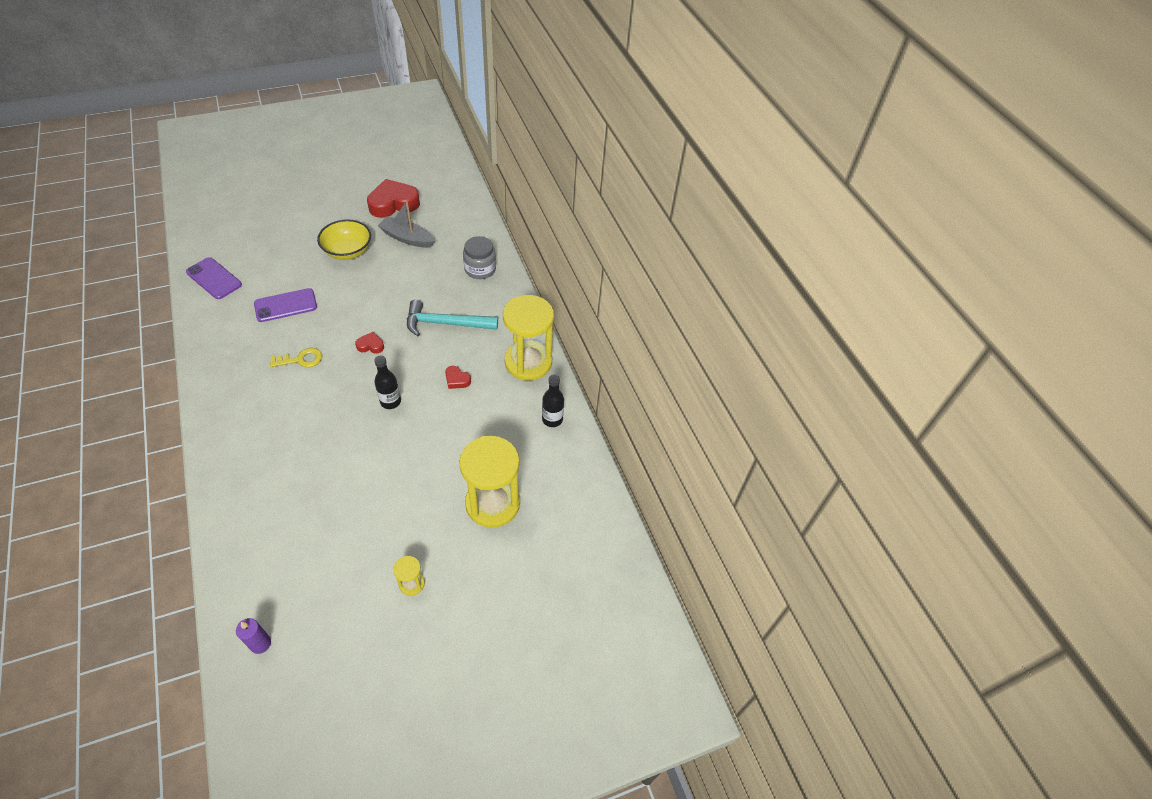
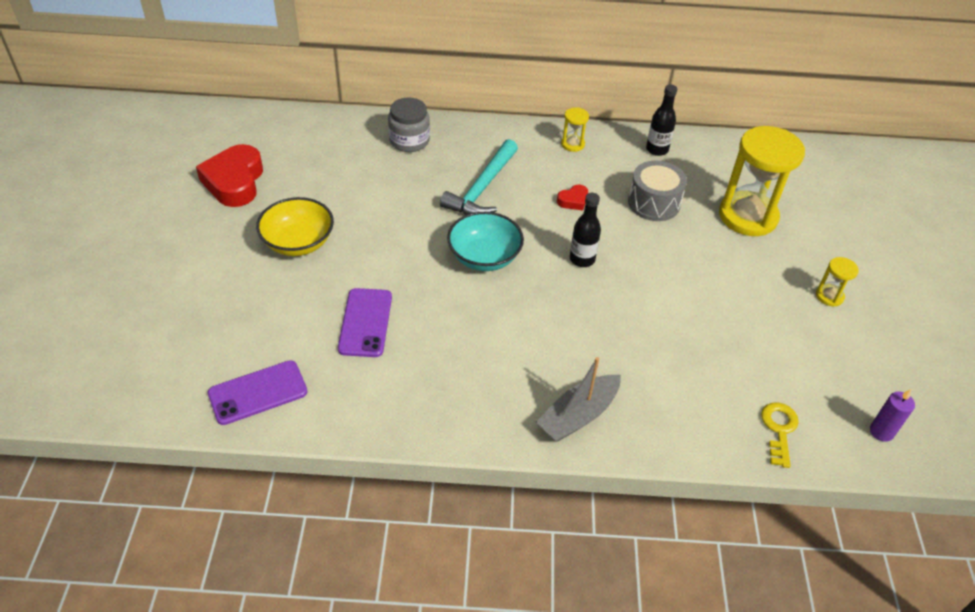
camera: 65 degrees left, 5 degrees down
yellow key [270,348,322,367] -> yellow key moved to [761,402,799,468]
red heart [355,332,384,354] -> turquoise bowl [447,212,524,271]
grey boat [378,201,435,248] -> grey boat moved to [536,357,621,442]
yellow hourglass [503,295,554,381] -> yellow hourglass [561,107,589,152], size x0.44
none -> grey drum [628,161,687,221]

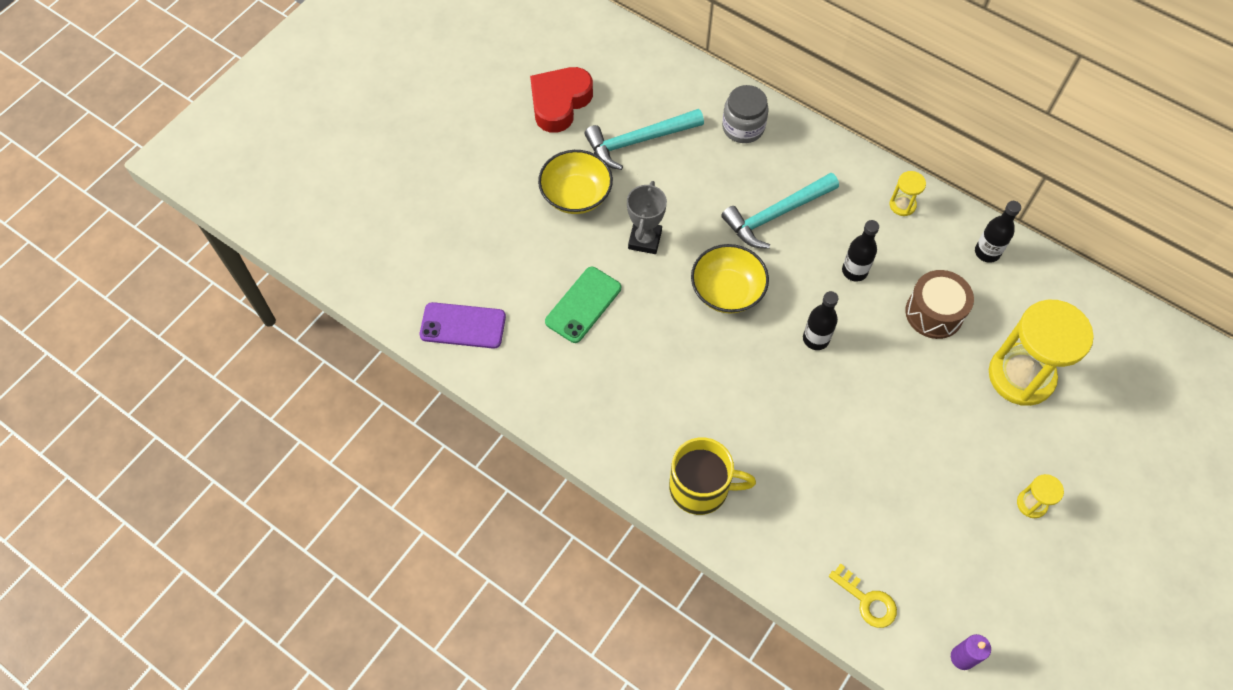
camera: 35 degrees right, 15 degrees up
purple phone [338,288,392,357] -> green phone [545,267,621,343]
turquoise bowl [447,212,524,271] -> yellow bowl [691,244,769,314]
grey boat [536,357,621,442] -> yellow mug [669,438,756,515]
red heart [557,185,588,210] -> black bottle [842,220,879,282]
grey drum [628,161,687,221] -> brown drum [905,270,974,339]
yellow key [761,402,799,468] -> yellow key turned 90 degrees clockwise [829,563,897,628]
none -> turquoise hammer [584,109,704,170]
none -> grey trophy [627,181,667,254]

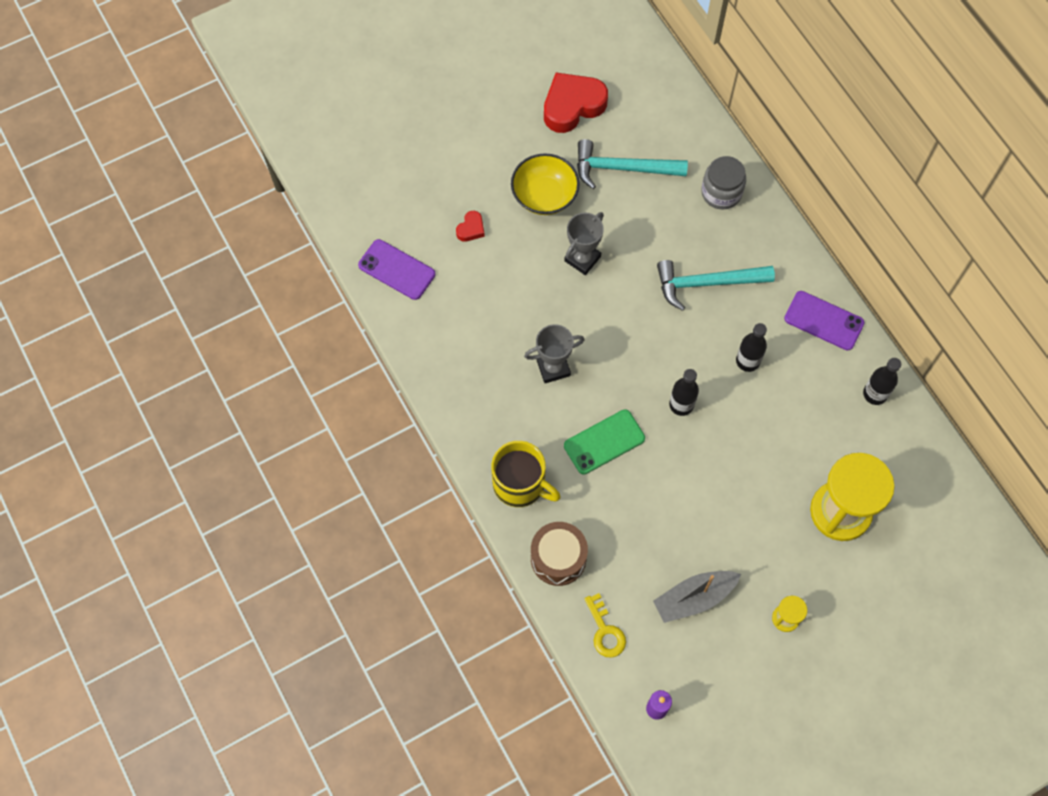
camera: 25 degrees right, 5 degrees up
green phone [545,267,621,343] -> green phone moved to [564,410,645,475]
yellow bowl [691,244,769,314] -> none
yellow hourglass [890,171,926,216] -> purple phone [784,291,865,351]
brown drum [905,270,974,339] -> brown drum moved to [531,522,588,586]
none -> red heart [456,211,485,242]
none -> grey trophy [524,324,585,383]
none -> grey boat [653,571,741,623]

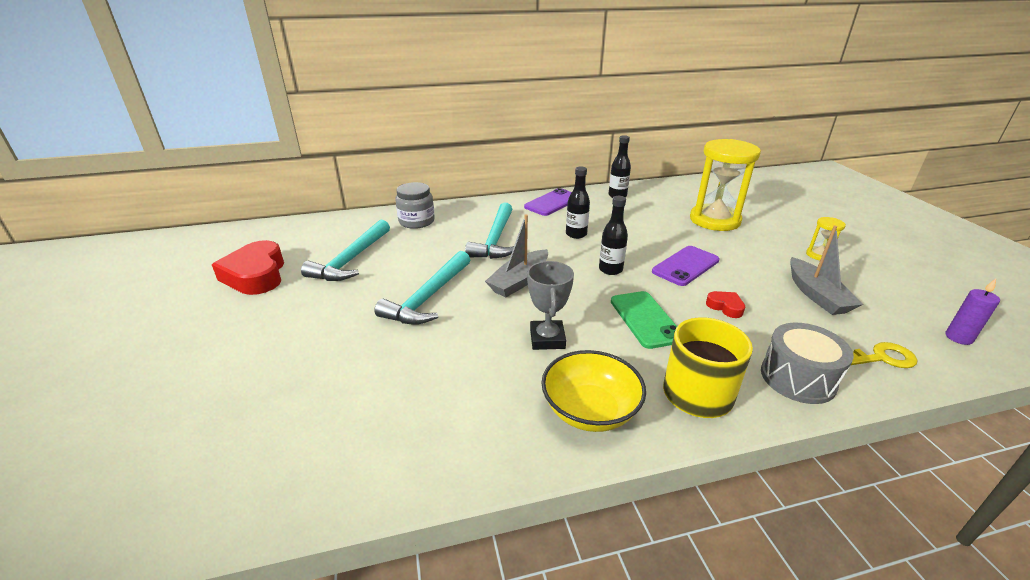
camera: 75 degrees left, 35 degrees down
purple phone [358,239,435,300] -> purple phone moved to [652,246,719,286]
red heart [456,211,485,242] -> red heart moved to [706,291,745,318]
yellow bowl [511,153,580,215] -> yellow bowl moved to [542,350,646,432]
brown drum [531,522,588,586] -> grey drum [761,323,854,404]
grey trophy [564,212,604,275] -> turquoise hammer [374,251,470,325]
none -> grey boat [485,214,548,297]

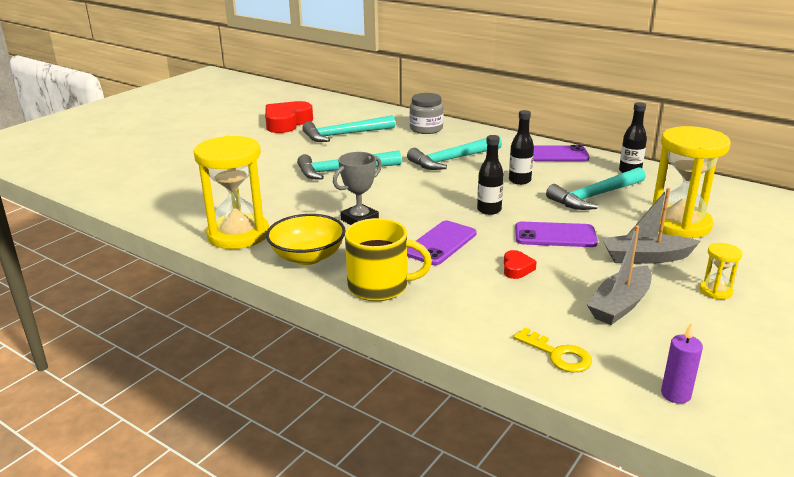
camera: 50 degrees right, 5 degrees down
grey boat [485,214,548,297] -> grey boat moved to [602,188,700,264]
green phone [611,291,677,349] -> purple phone [407,221,476,265]
grey drum [761,323,854,404] -> none
none -> yellow hourglass [194,136,269,249]
none -> turquoise hammer [546,167,646,210]

